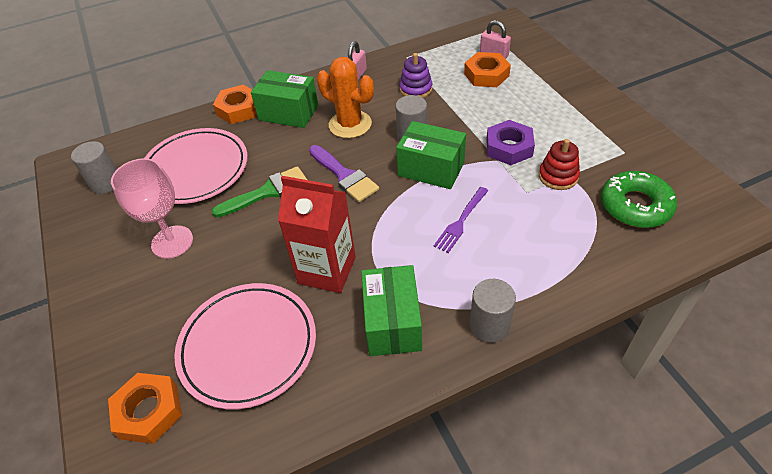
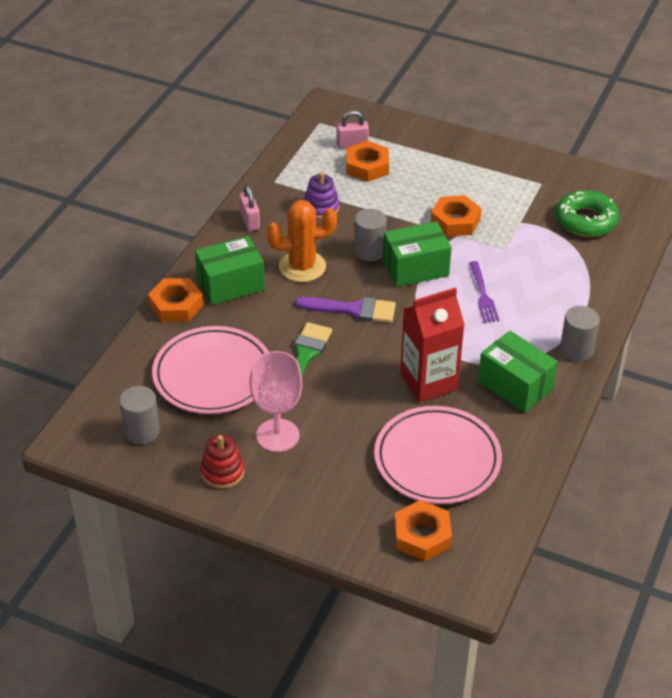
camera: 45 degrees left, 5 degrees down
purple nut [486,120,535,165] -> orange nut [431,195,482,237]
red stacking toy [539,139,580,190] -> red stacking toy moved to [200,435,244,489]

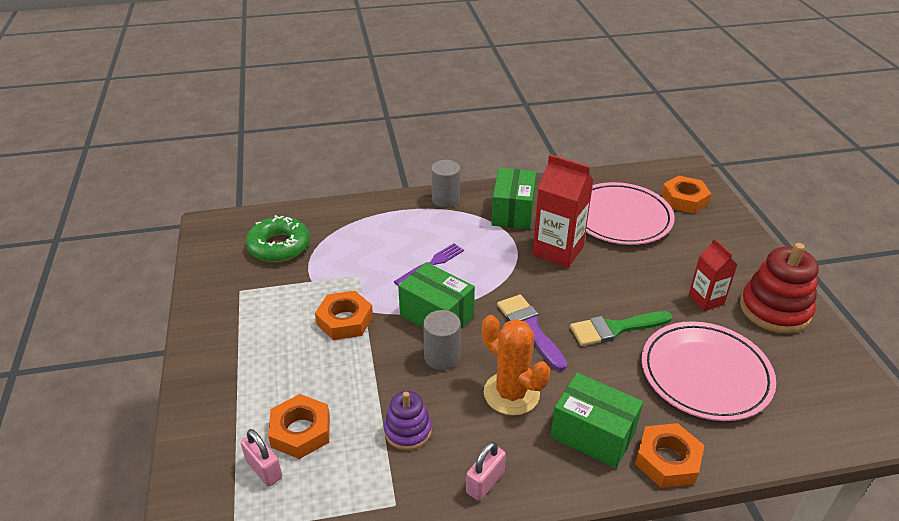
camera: 125 degrees left, 5 degrees down
grey cylinder [119,386,160,444] -> none
red stacking toy [200,435,244,489] -> red stacking toy [740,243,819,334], size x1.70
pink goblet [250,351,303,452] -> red carton [688,239,738,311]

